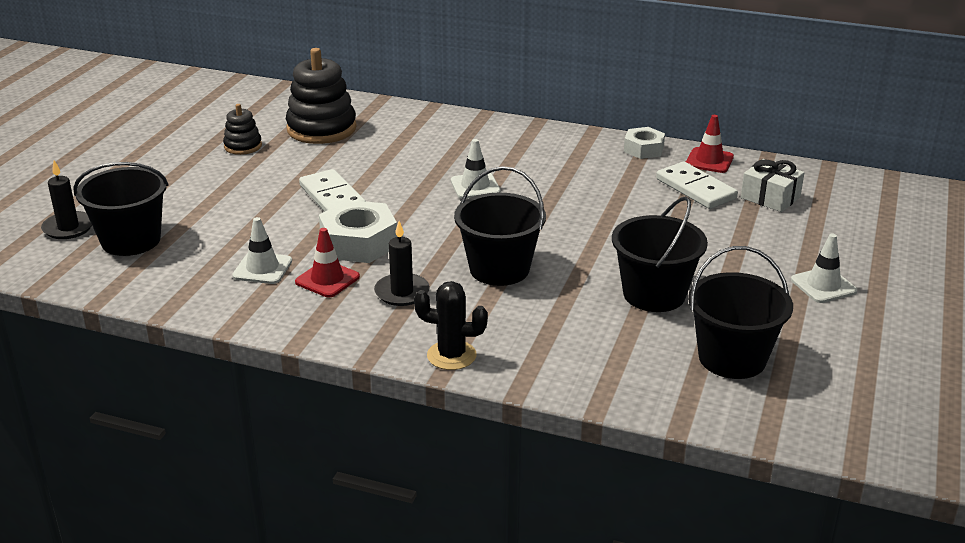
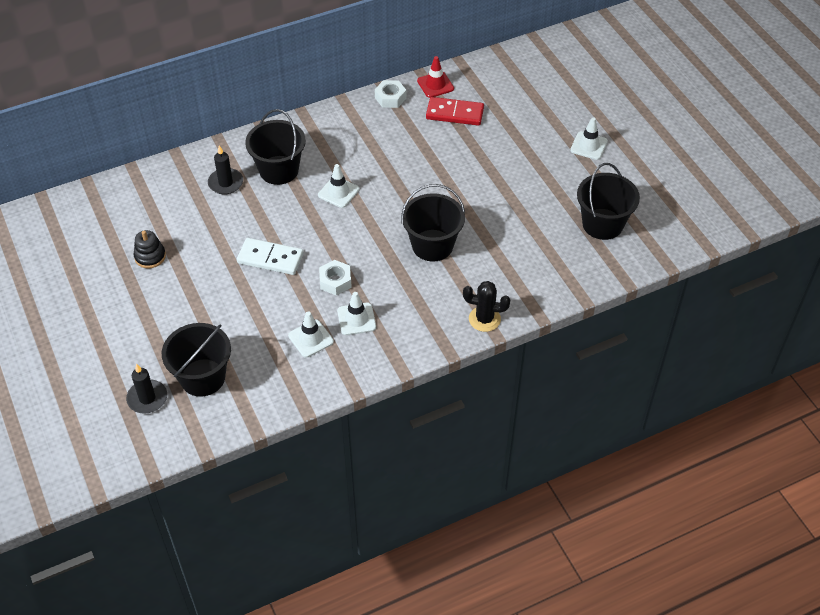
camera: 45 degrees left, 20 degrees up
black stacking toy [286,48,357,144] -> none
red traffic cone [295,228,360,297] -> white traffic cone [337,292,376,335]
white nut [319,200,398,263] -> white nut [319,260,352,296], size x0.61
black candle [374,221,430,306] -> black candle moved to [208,145,243,195]
black cactus [414,281,488,370] -> black cactus turned 45 degrees clockwise [463,281,510,332]
black bucket [612,196,708,312] -> black bucket moved to [245,109,306,185]
white domino [656,162,738,209] -> red domino [426,97,484,126]
white gift [741,159,804,212] -> none

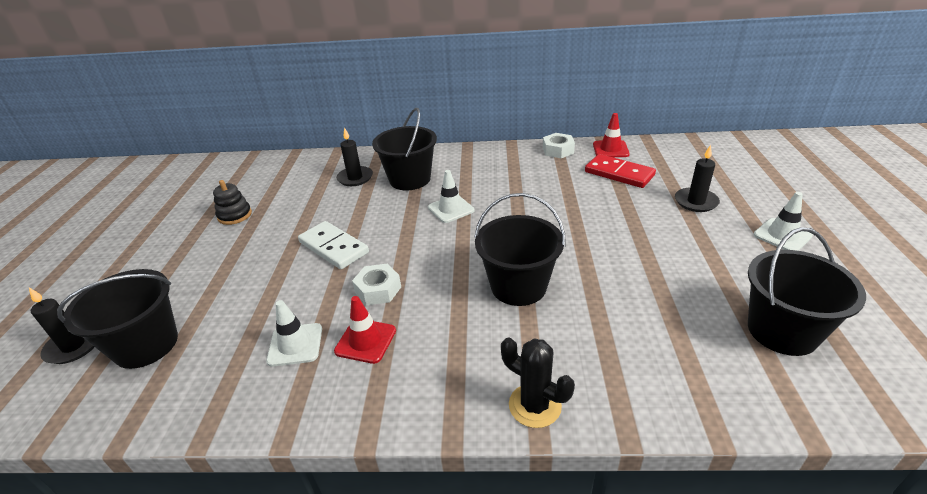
camera: 30 degrees right, 15 degrees down
white traffic cone [337,292,376,335] -> red traffic cone [334,296,396,364]
none -> black candle [675,145,720,212]

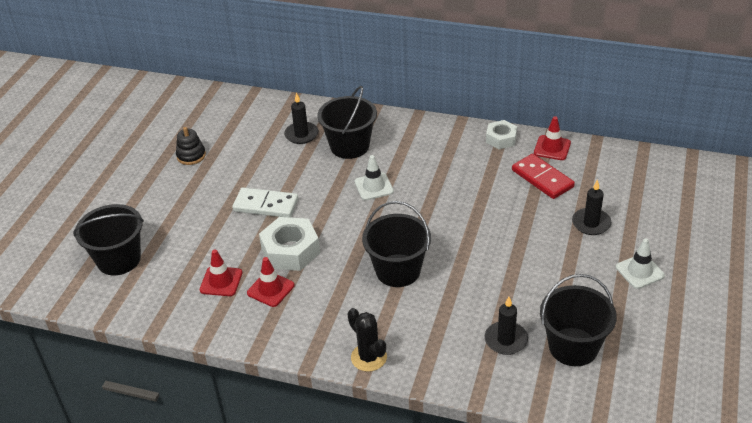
camera: 15 degrees right, 5 degrees up
black candle [29,288,94,364] -> black candle moved to [484,297,528,355]
white traffic cone [266,300,322,367] -> red traffic cone [200,249,242,296]
white domino [298,221,369,269] -> white domino turned 45 degrees counterclockwise [232,187,298,217]
white nut [352,264,401,305] -> white nut [259,217,320,271], size x1.63

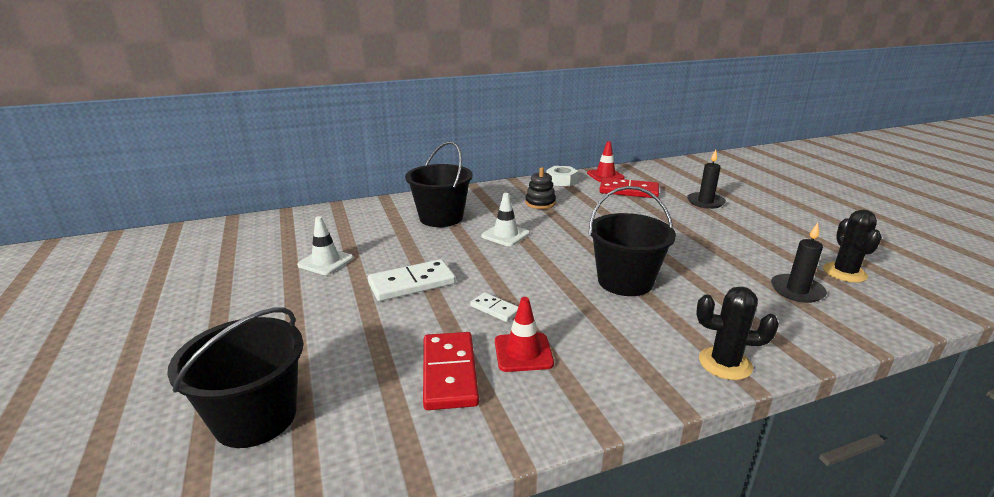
camera: 40 degrees left, 15 degrees down
black stacking toy [176,127,206,165] -> black stacking toy moved to [525,167,556,209]
red traffic cone [200,249,242,296] -> red domino [423,332,479,410]
white nut [259,217,320,271] -> white domino [470,292,518,322]
black candle [284,93,318,144] -> none
black bucket [540,274,617,366] -> black cactus [823,209,882,283]
white traffic cone [616,239,665,289] -> white traffic cone moved to [297,216,353,275]

